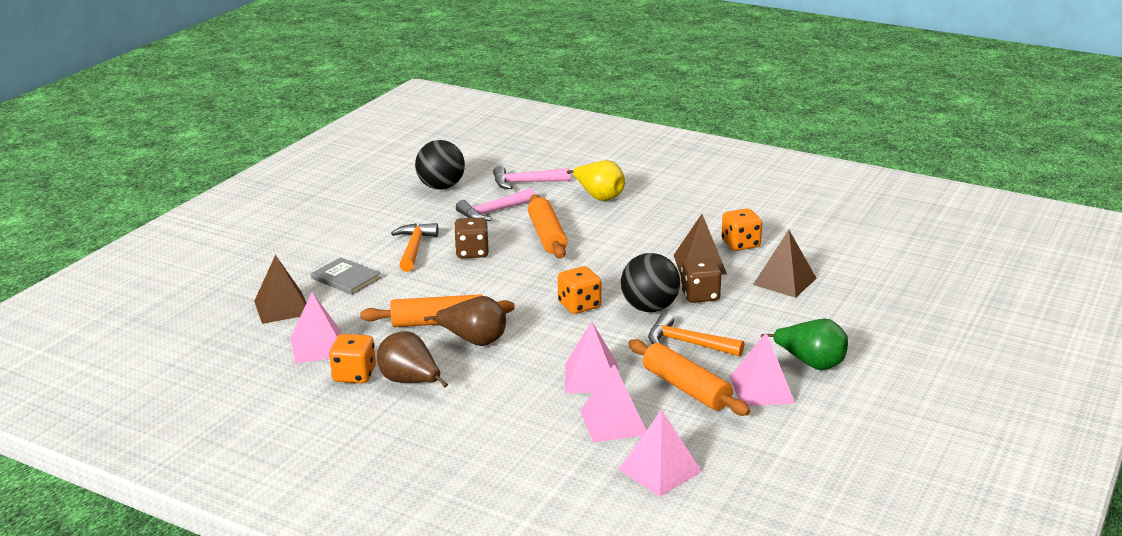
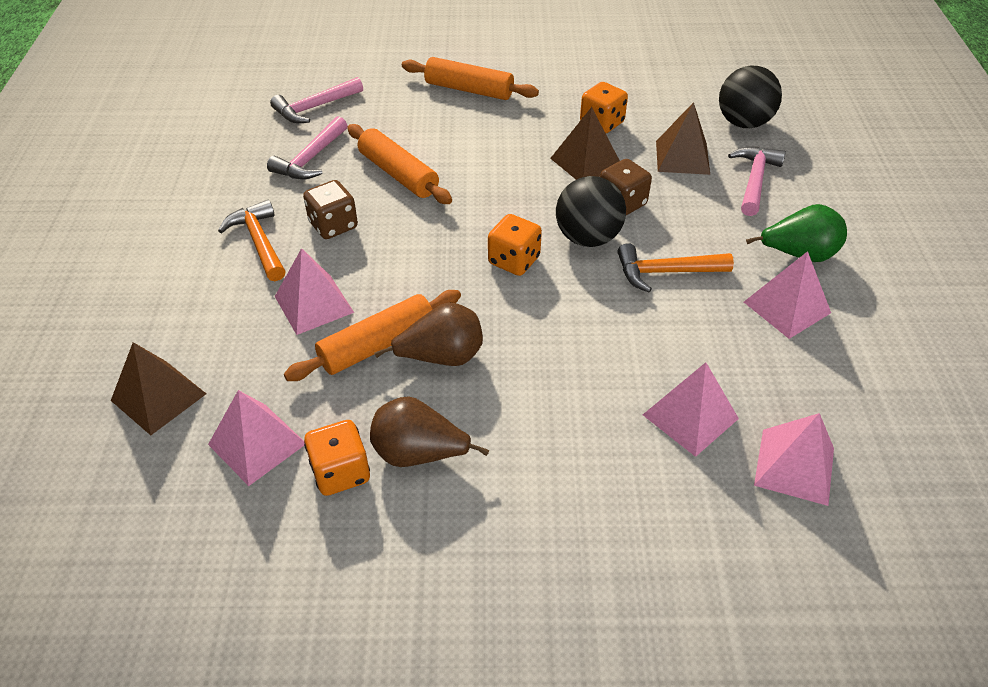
camera: 30 degrees left, 20 degrees up
grey book [311,257,381,295] -> none
black ball [415,140,465,190] -> black ball moved to [719,66,782,128]
pink pyramid [565,321,618,393] -> pink pyramid moved to [275,248,354,335]
yellow pear [567,160,625,201] -> none
orange rolling pin [628,339,750,416] -> orange rolling pin moved to [402,57,539,100]
none -> pink hammer [728,146,786,216]

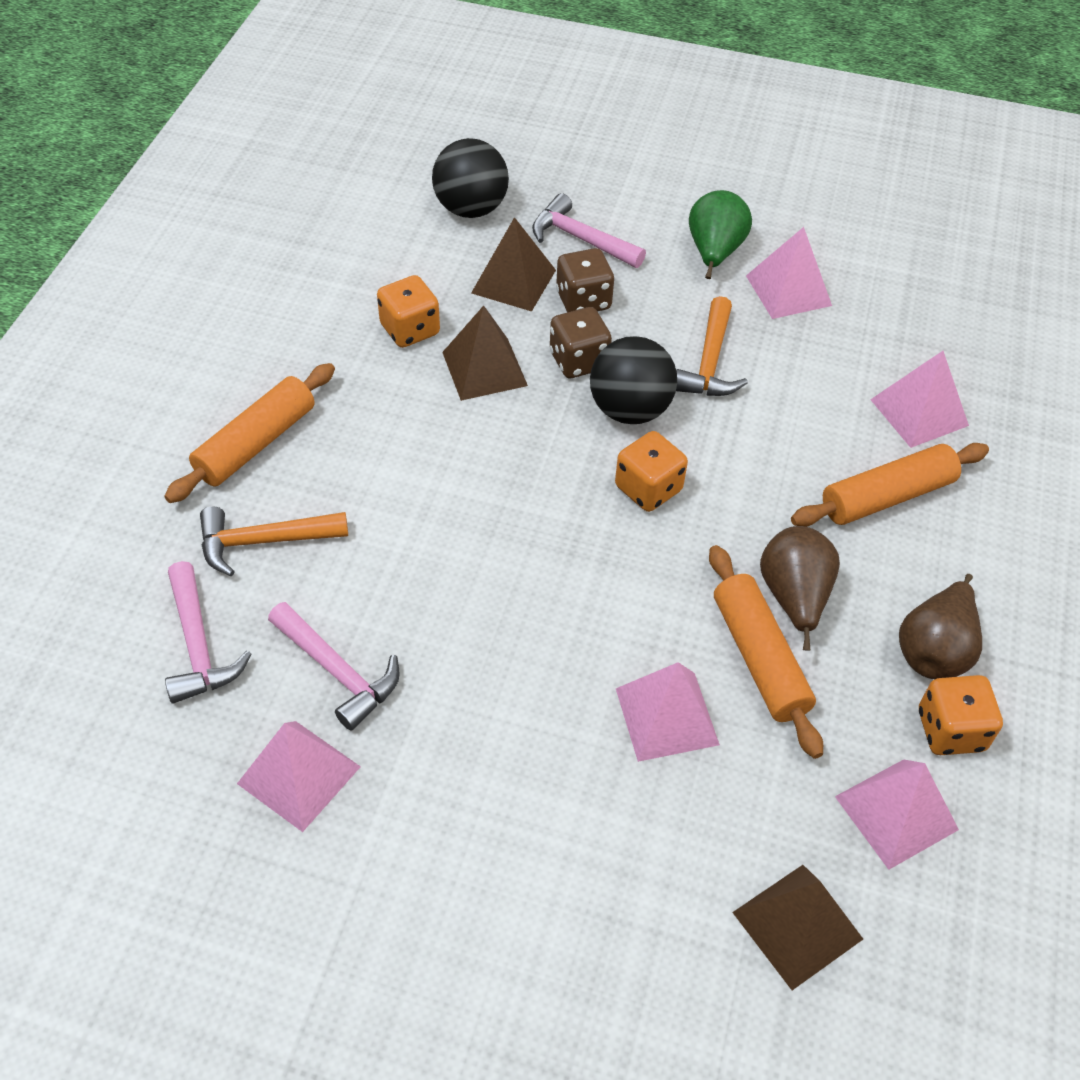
camera: 75 degrees left, 5 degrees up
orange hammer [218,200,285,281] -> orange hammer moved to [200,506,348,576]
brown dice [303,180,358,239] -> brown dice moved to [556,248,614,312]
orange rolling pin [347,124,452,204] -> orange rolling pin moved to [791,443,989,527]
pink pyramid [754,413,834,506] -> pink pyramid moved to [237,721,361,832]

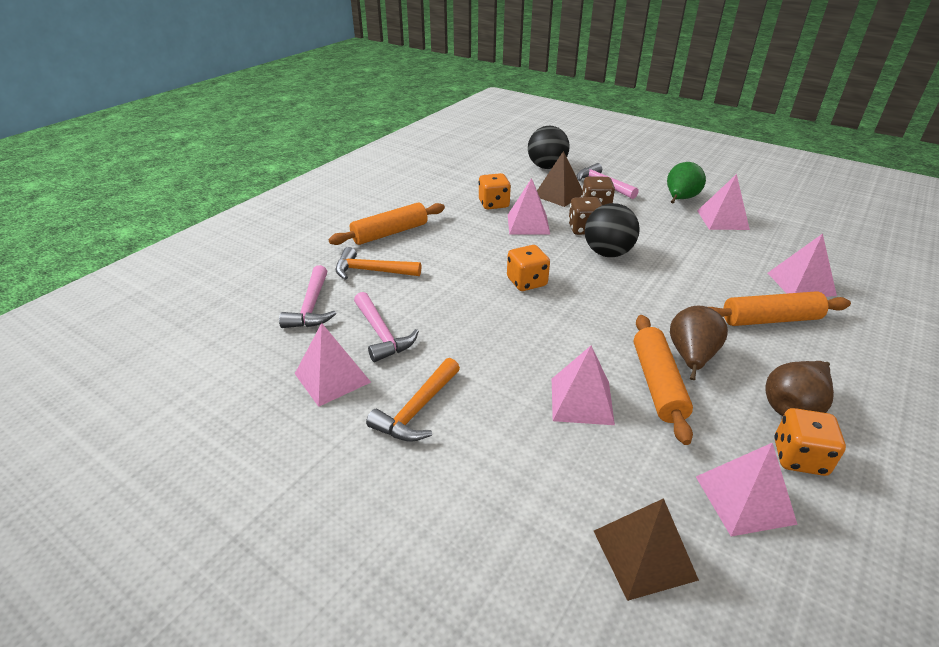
camera: 20 degrees right, 15 degrees down
brown pyramid [442,305,528,401] -> pink pyramid [508,178,550,235]
orange dice [615,431,688,512] -> orange dice moved to [507,245,550,291]
orange hammer [676,296,748,396] -> orange hammer moved to [366,358,460,442]

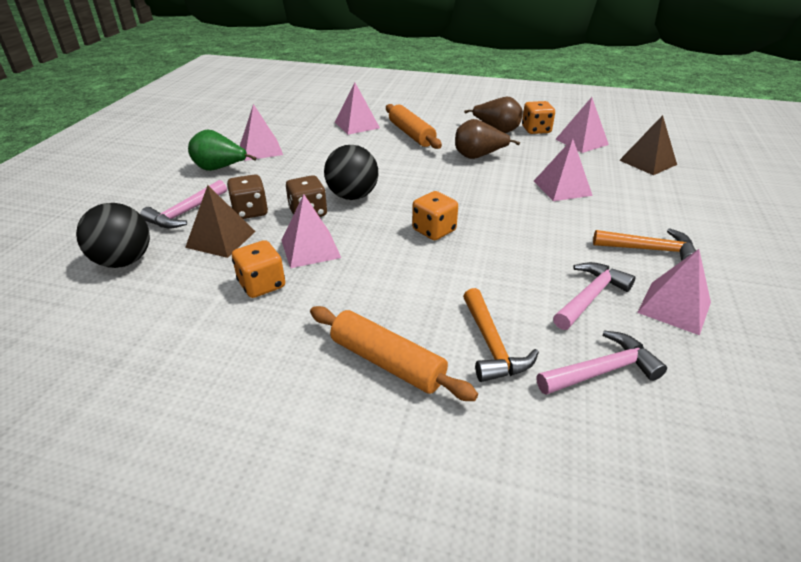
camera: 110 degrees left, 0 degrees up
orange rolling pin [634,315,693,445] -> none

